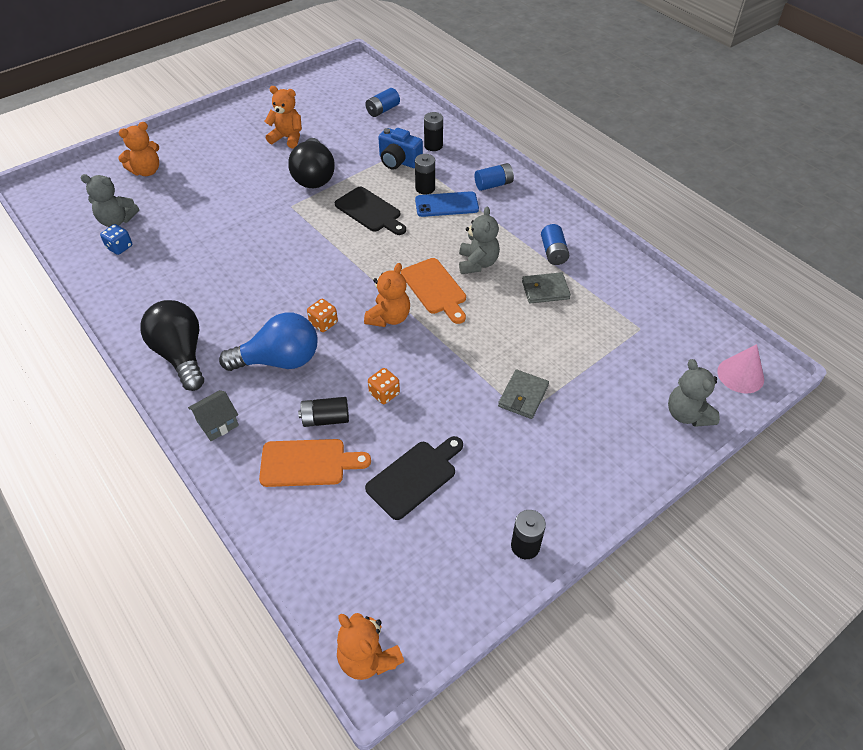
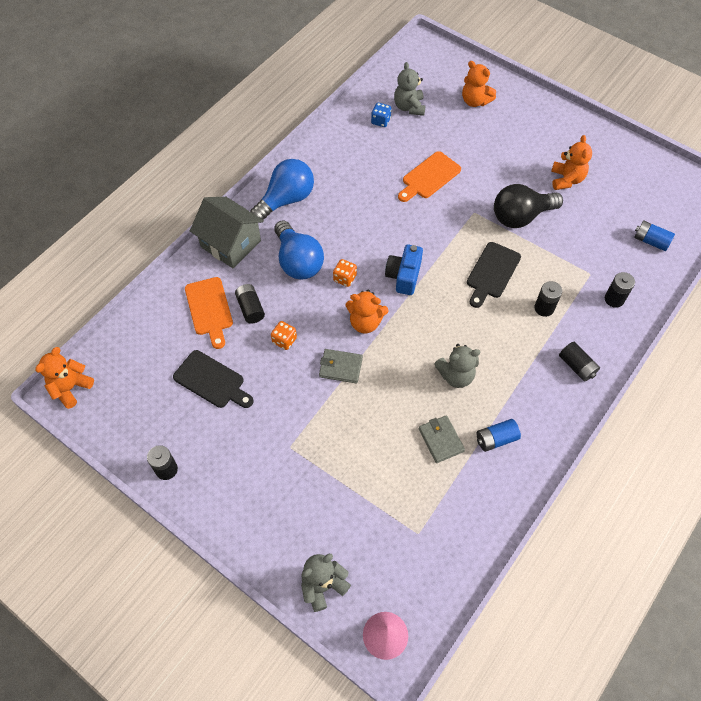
camera: 75 degrees right, 10 degrees up
black light bulb [140,300,204,391] -> blue light bulb [250,159,314,220]
grey house [188,390,239,441] -> grey house [190,197,264,268], size x1.89
blue camera [378,128,423,170] -> blue camera moved to [385,245,423,295]
orange cutting board [401,258,466,324] -> orange cutting board moved to [398,151,461,202]
blue phone [415,191,479,217] -> none
blue battery [475,163,514,191] -> black battery [559,342,600,382]
grey wallet [498,369,549,419] -> grey wallet moved to [319,349,363,384]

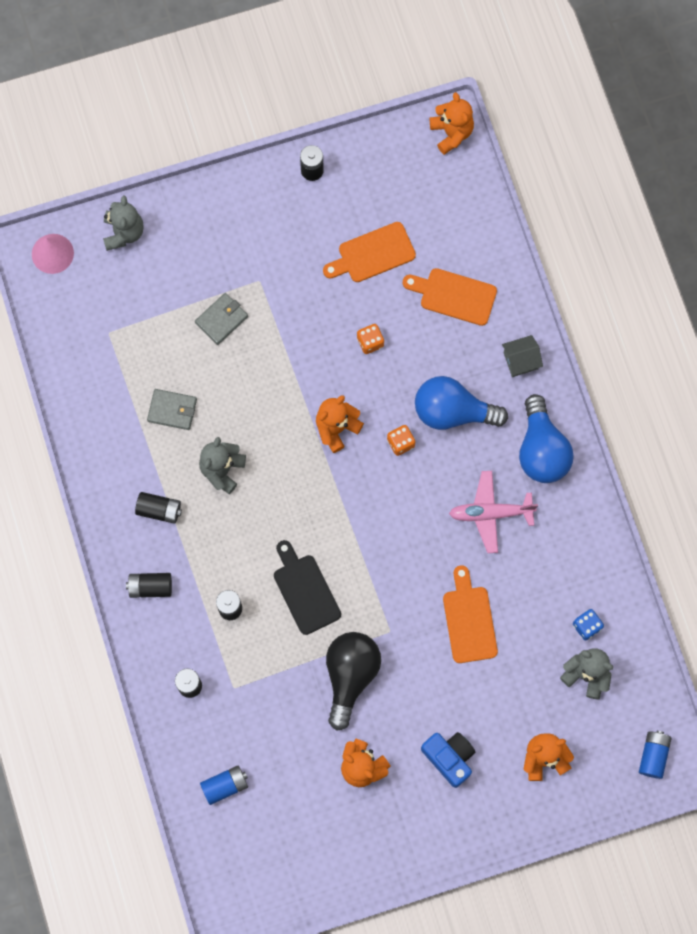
camera: 125 degrees right, 15 degrees up
black cutting board [173,350,254,408] -> orange cutting board [323,222,416,282]
grey house [190,197,264,268] -> grey house [502,335,543,377], size x0.53
black battery [235,284,265,324] -> black battery moved to [135,492,182,524]
grey wallet [319,349,363,384] -> grey wallet moved to [195,293,248,345]
blue camera [385,245,423,295] -> blue camera moved to [421,732,475,788]
blue battery [477,419,521,452] -> blue battery moved to [639,731,672,779]
none -> pink plane [449,471,538,553]

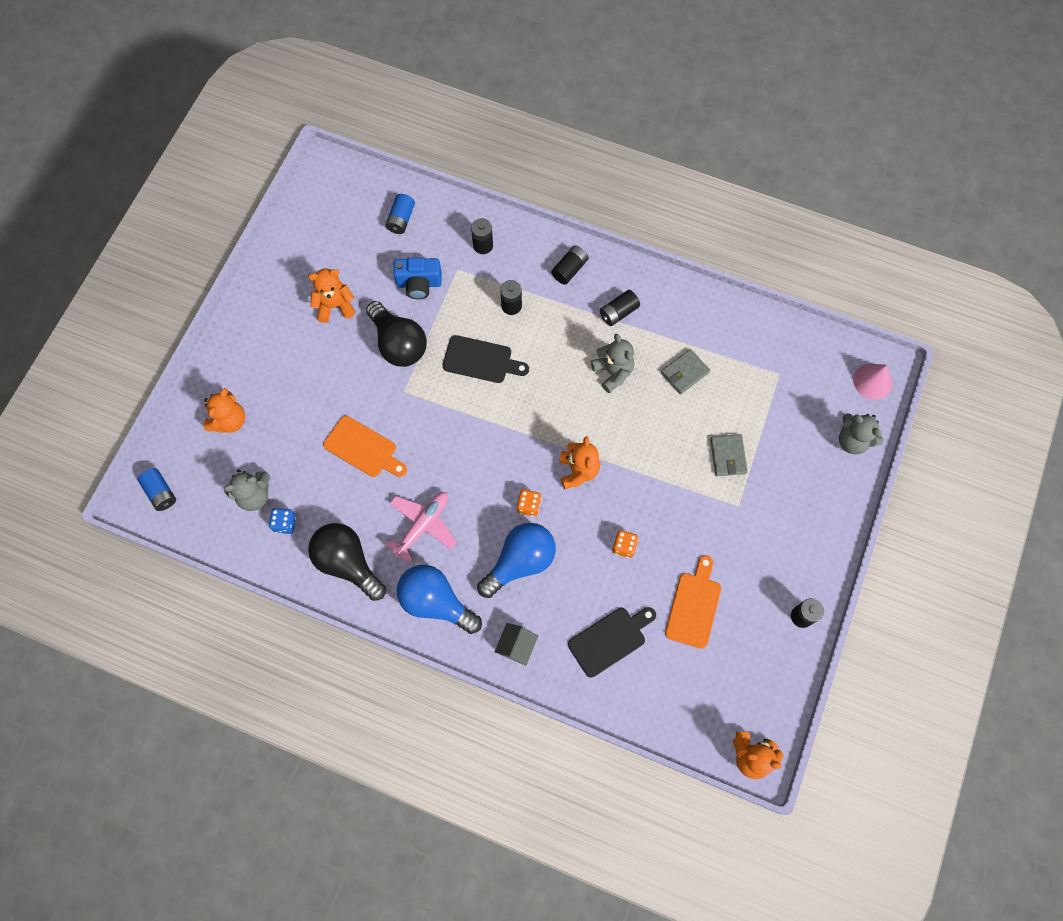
camera: 130 degrees right, 5 degrees down
orange cutting board [403,268,497,326] -> black cutting board [568,607,656,678]
blue camera [421,732,475,788] -> blue camera moved to [393,257,442,299]
none -> black light bulb [308,523,386,601]

